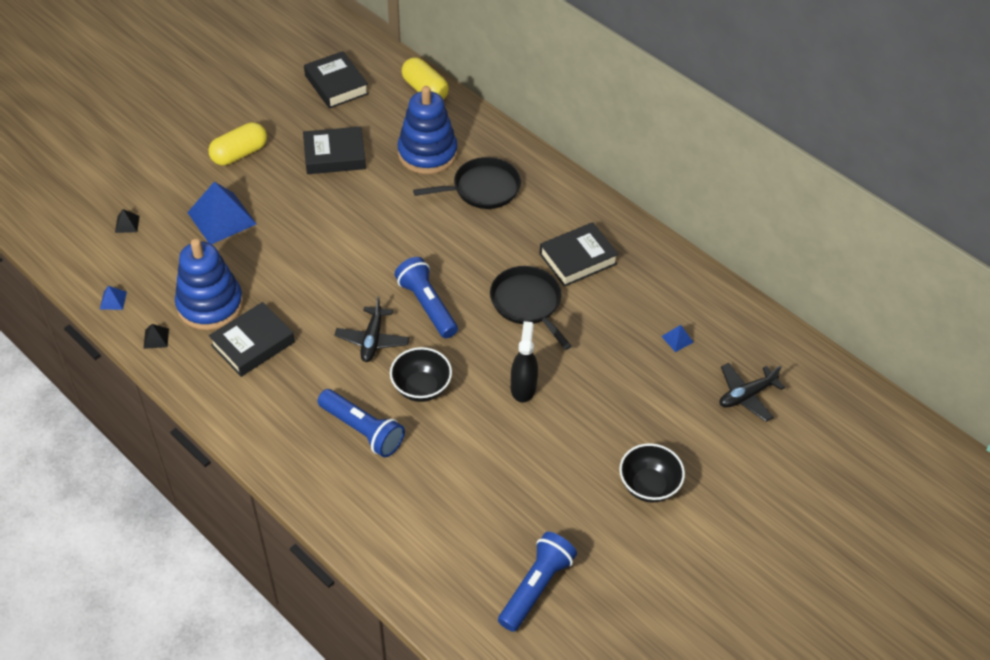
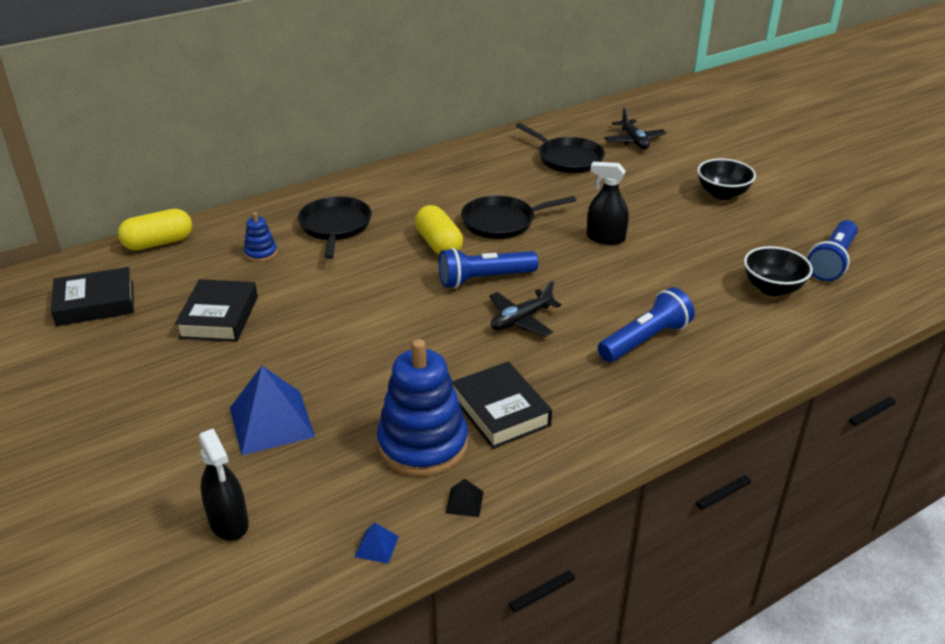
camera: 75 degrees left, 15 degrees down
black pyramid [115,209,140,233] -> black spray bottle [198,429,249,541]
yellow capsule [208,122,267,166] -> yellow capsule moved to [415,205,463,255]
black plane [335,296,409,362] -> black plane turned 120 degrees clockwise [489,281,561,337]
black bowl [390,347,452,402] -> black bowl moved to [744,246,813,296]
blue stacking toy [397,86,458,174] -> blue stacking toy [244,212,277,262], size x0.46
blue flashlight [498,532,577,632] -> blue flashlight turned 105 degrees counterclockwise [807,220,858,281]
black book [540,222,619,287] -> none
blue pyramid [661,325,694,352] -> black pan [516,123,605,173]

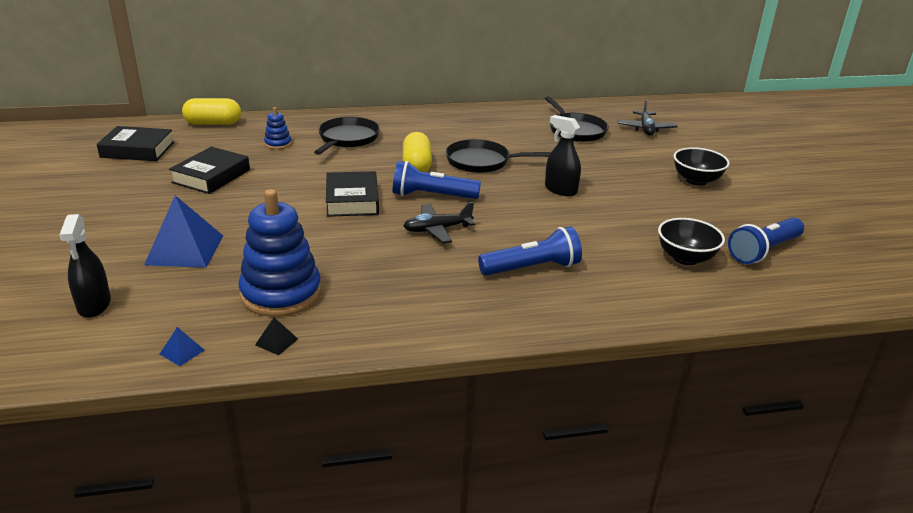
camera: 20 degrees right, 5 degrees down
black book [452,362,552,449] -> black book moved to [326,171,379,217]

